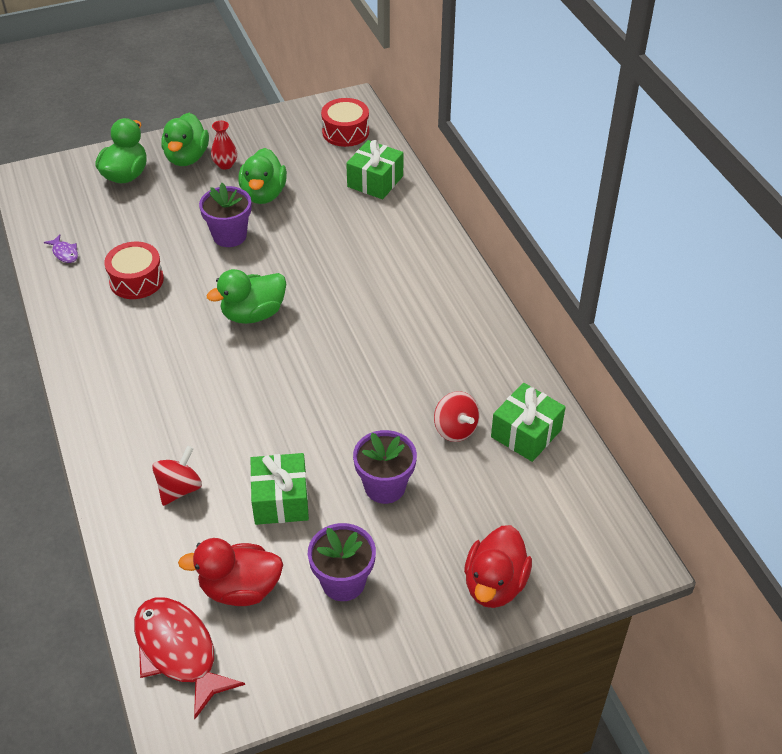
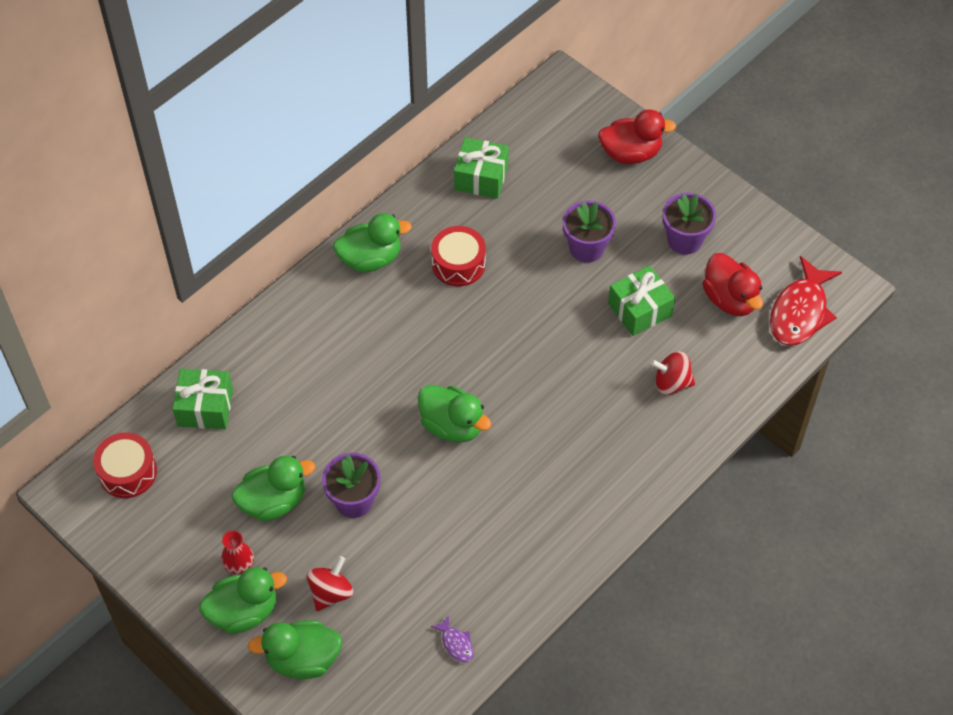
camera: 115 degrees left, 10 degrees up
purple fish [44,235,78,263] -> purple fish turned 120 degrees clockwise [431,615,474,663]
red drum [104,242,164,299] -> red drum moved to [431,226,486,286]
red spinning top [434,391,479,442] -> red spinning top moved to [307,556,353,611]
none -> green duck [333,213,412,272]

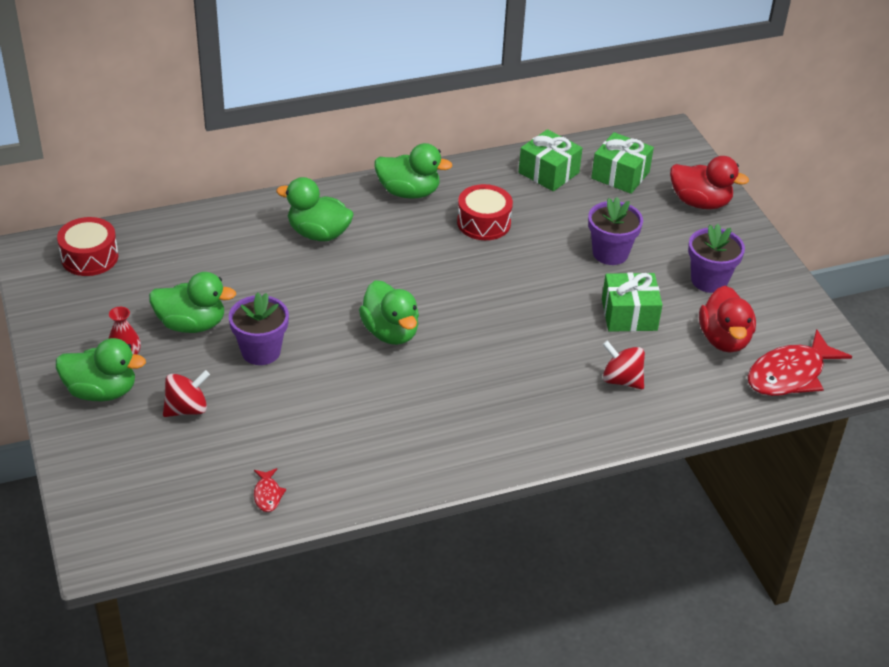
camera: 25 degrees right, 15 degrees down
green gift [173,369,233,429] -> green gift moved to [591,132,654,194]
green duck [248,620,342,679] -> green duck moved to [276,177,354,241]
purple fish [431,615,474,663] -> red fish [254,468,286,512]

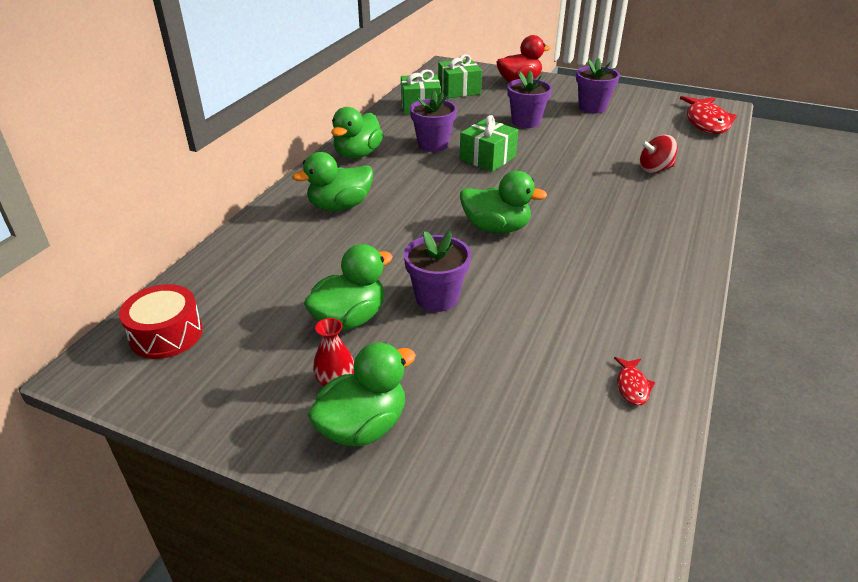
camera: 45 degrees left, 5 degrees down
red spinning top [163,370,210,417] -> none
red fish [254,468,286,512] -> red fish turned 60 degrees clockwise [614,357,655,406]
green duck [374,143,452,199] -> green duck turned 150 degrees clockwise [331,107,383,159]
red drum [457,184,513,240] -> purple flower pot [410,90,457,152]
green gift [602,272,663,332] -> green gift moved to [460,115,518,172]
red duck [699,286,756,353] -> none

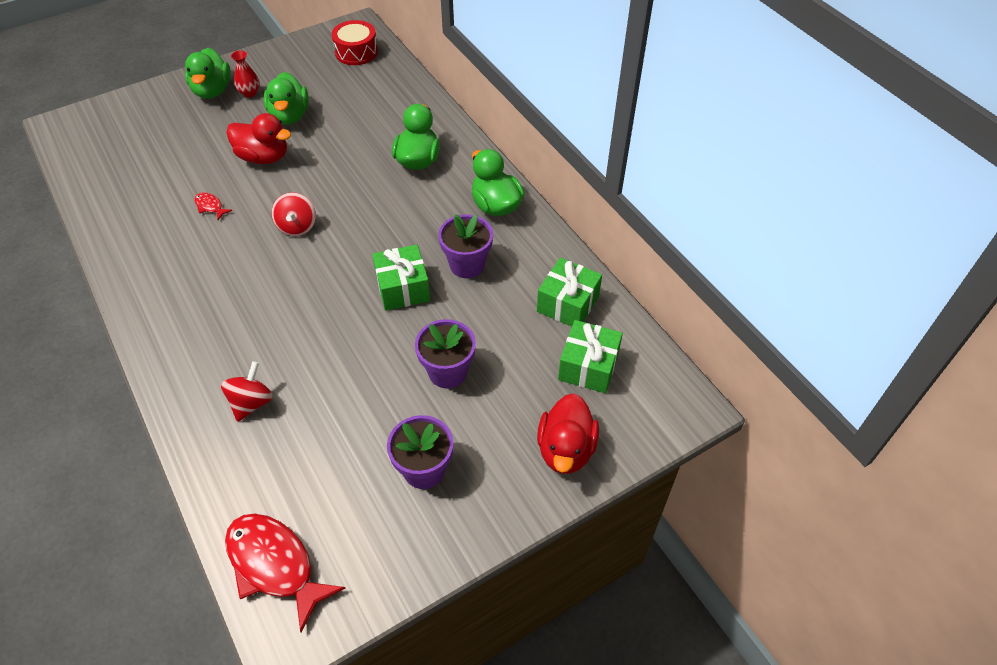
camera: 125 degrees right, 15 degrees up
purple flower pot [404,231,471,312] -> red duck [226,113,291,164]
green duck [460,171,547,233] -> red spinning top [272,192,316,236]
red fish [614,357,655,406] -> red fish moved to [194,192,232,220]

